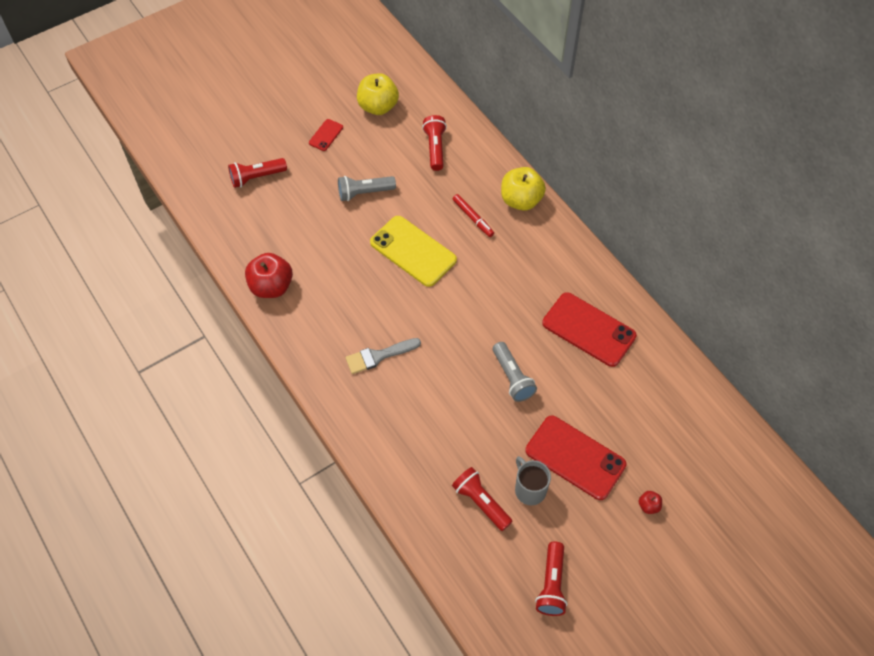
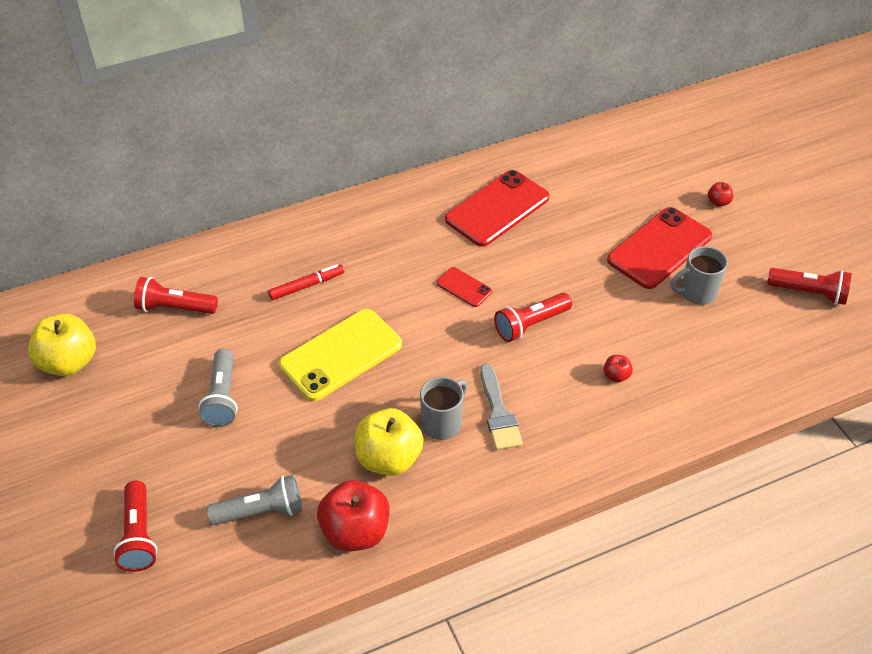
camera: 80 degrees left, 10 degrees down
red phone [309,119,343,151] -> red phone moved to [436,267,492,307]
red flashlight [452,467,513,531] -> red flashlight moved to [494,293,572,342]
grey flashlight [493,342,537,402] -> grey flashlight moved to [207,475,302,525]
yellow apple [501,167,546,211] -> yellow apple moved to [355,408,424,476]
none -> grey mug [420,377,468,440]
none -> red apple [604,355,633,382]

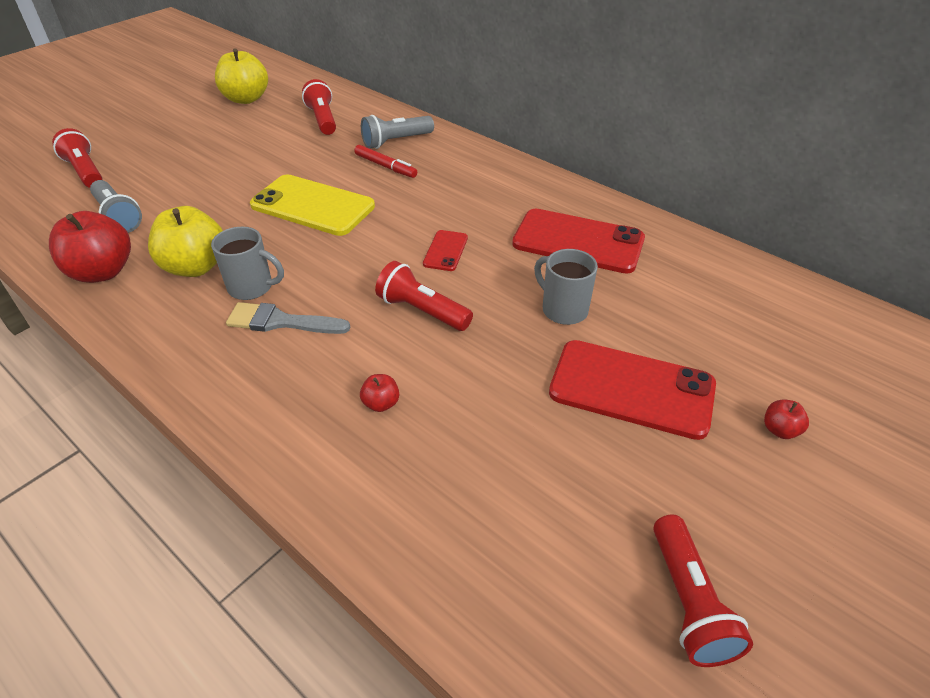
camera: 65 degrees right, 5 degrees down
red flashlight [113,480,157,572] -> red flashlight turned 90 degrees clockwise [52,128,103,188]
grey flashlight [198,349,237,427] -> grey flashlight moved to [361,115,434,149]
grey brush [480,363,523,450] -> grey brush turned 45 degrees clockwise [226,302,351,334]
grey mug [670,246,728,305] -> grey mug moved to [534,249,598,325]

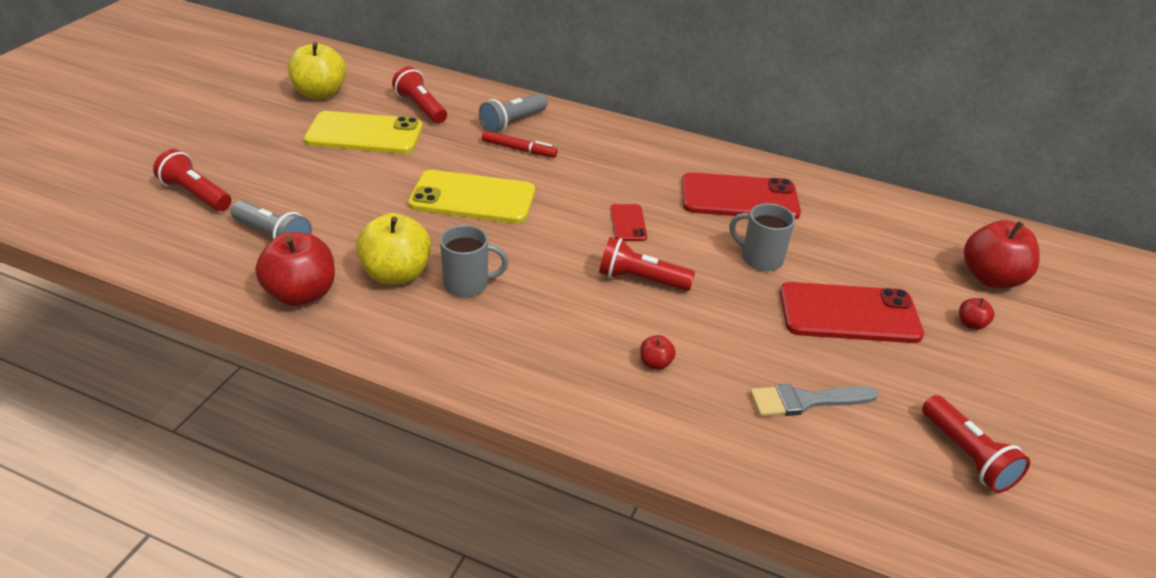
camera: 20 degrees left, 5 degrees down
grey brush [226,302,351,334] -> grey brush moved to [750,384,879,417]
none -> yellow phone [304,111,423,154]
none -> red apple [964,220,1040,288]

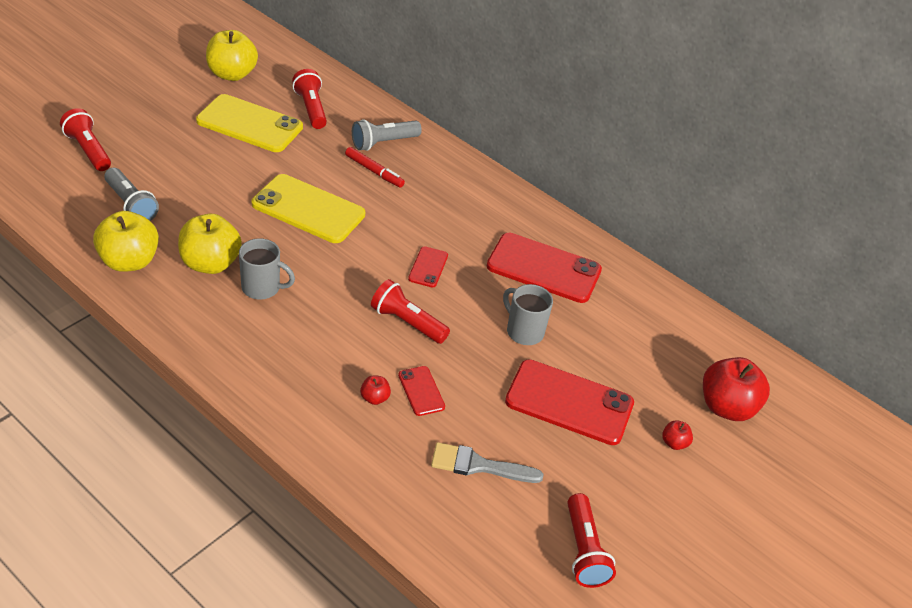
camera: 15 degrees right, 5 degrees up
red apple [255,232,335,306] -> yellow apple [93,211,159,272]
none -> red phone [398,366,445,416]

